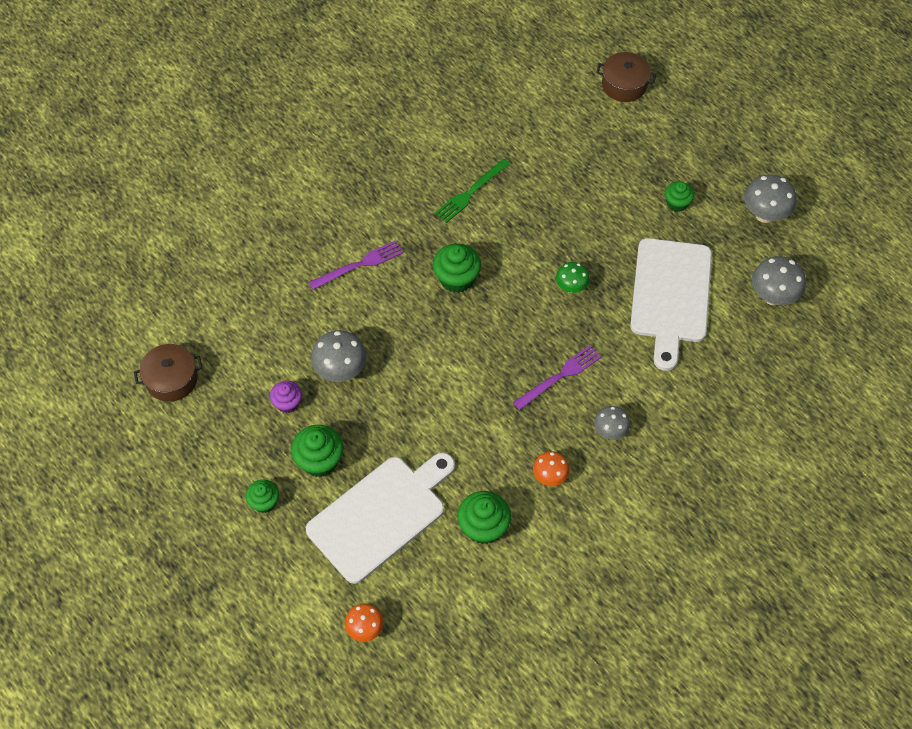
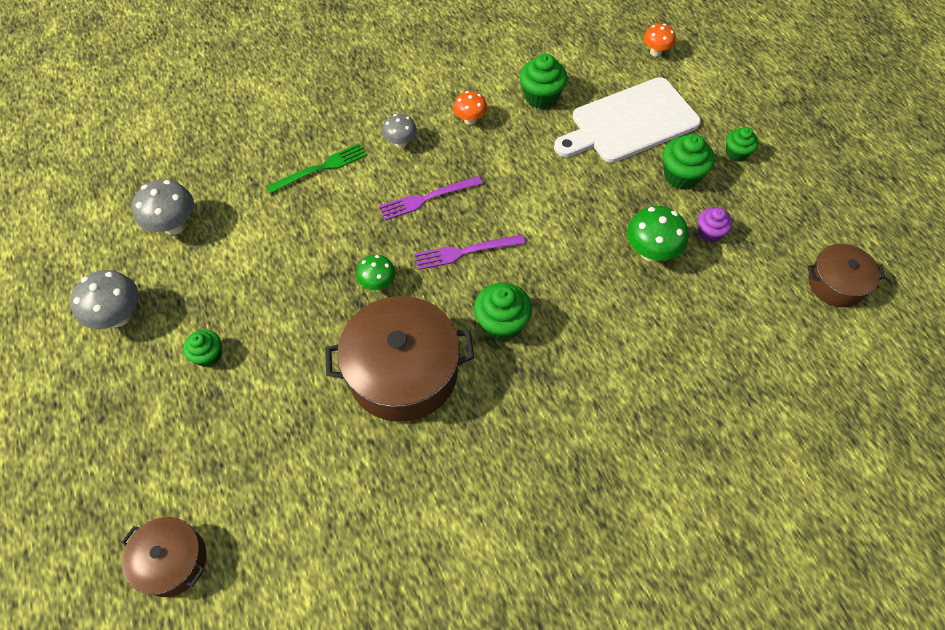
camera: 165 degrees left, 0 degrees up
purple fork [309,240,403,290] -> purple fork moved to [415,235,526,270]
grey mushroom [311,330,367,382] -> green mushroom [627,206,688,262]
green fork [435,159,510,223] -> green fork moved to [266,143,367,194]
white cutting board [630,238,712,371] -> none
none -> brown pot [325,296,474,422]

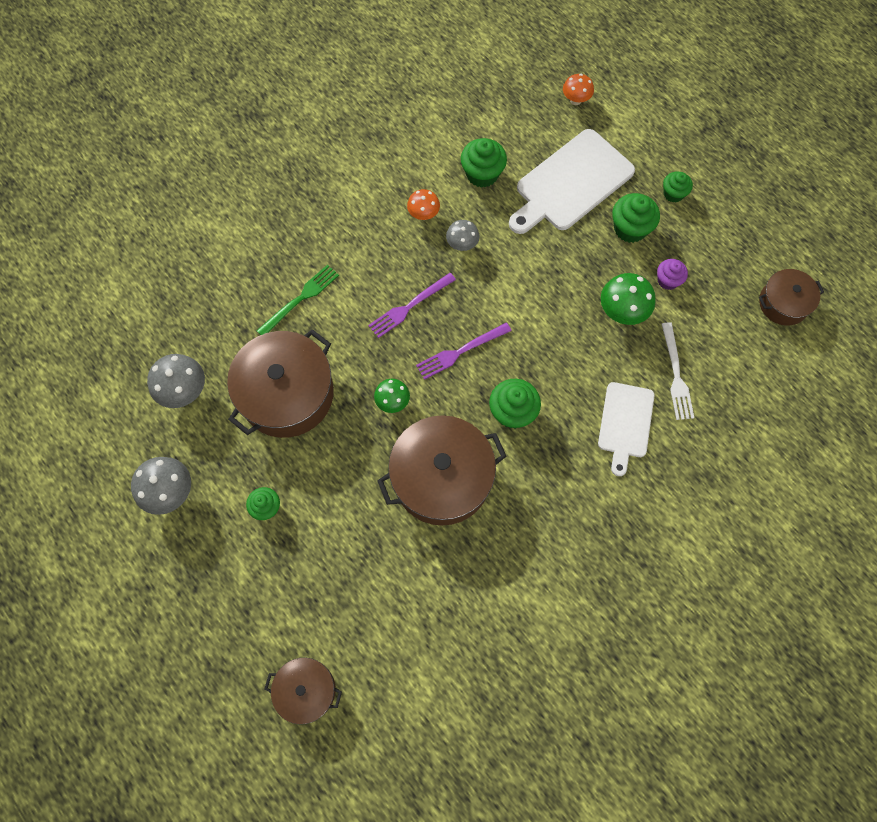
camera: 15 degrees left, 10 degrees up
grey mushroom [382,114,417,148] -> grey mushroom moved to [446,220,479,251]
none -> brown pot [227,329,334,438]
none -> white cutting board [598,382,655,476]
none -> white fork [662,322,694,420]

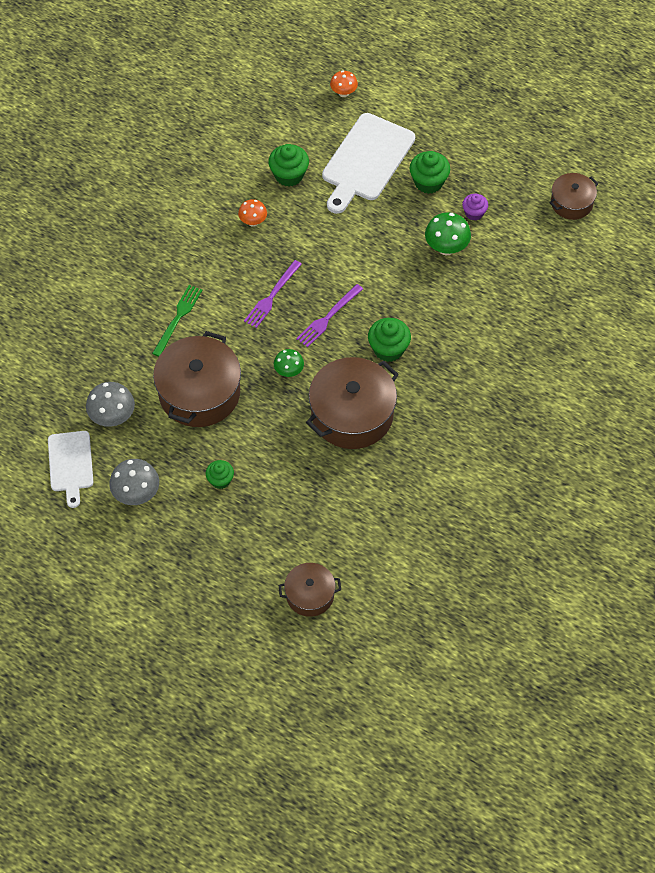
camera: 20 degrees left, 10 degrees down
grey mushroom [446,220,479,251] -> none
white cutting board [598,382,655,476] -> white cutting board moved to [48,431,93,508]
white fork [662,322,694,420] -> none
green cupcake [663,171,693,202] -> none

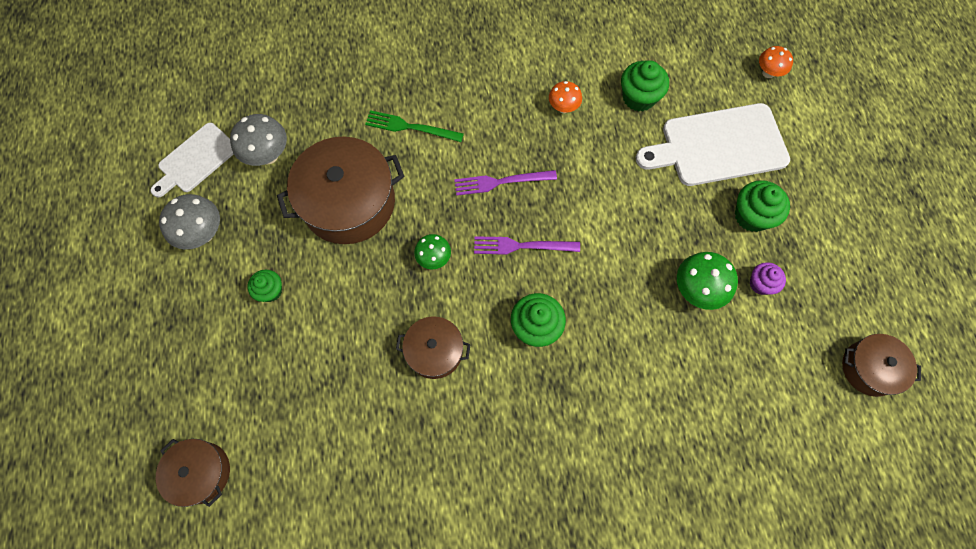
camera: 50 degrees right, 10 degrees up
green fork [152,285,202,357] -> green fork turned 150 degrees counterclockwise [365,110,464,142]
brown pot [306,357,399,449] -> brown pot [396,317,471,379], size x0.55

